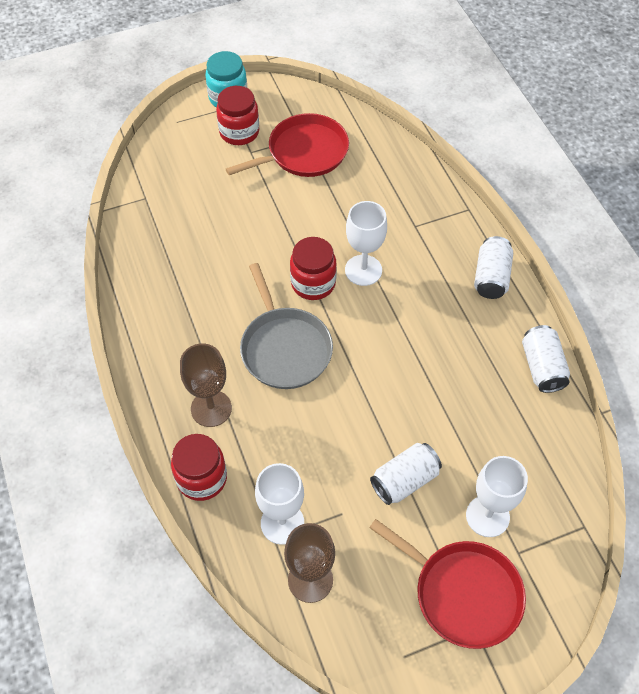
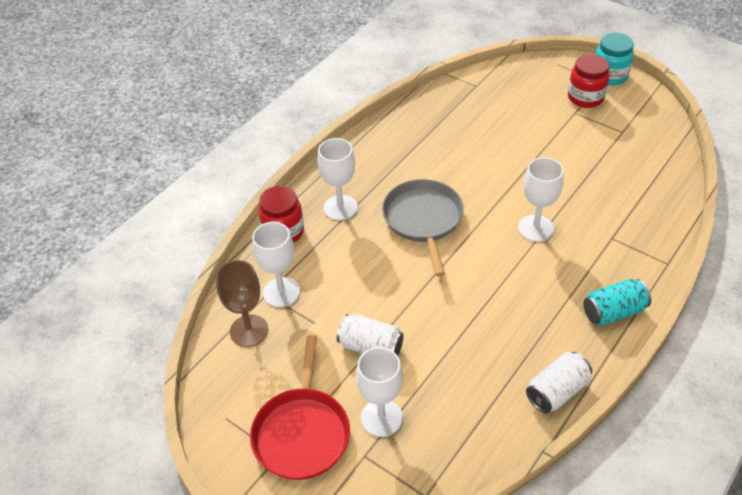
camera: 60 degrees right, 10 degrees down
brown goblet [180,343,232,427] -> white goblet [318,138,358,220]
red pan [226,113,349,177] -> none
grey pan [240,263,333,389] -> grey pan turned 135 degrees clockwise [382,179,464,276]
red jar [290,237,337,300] -> none
white can [474,236,513,299] -> turquoise can [583,279,651,326]

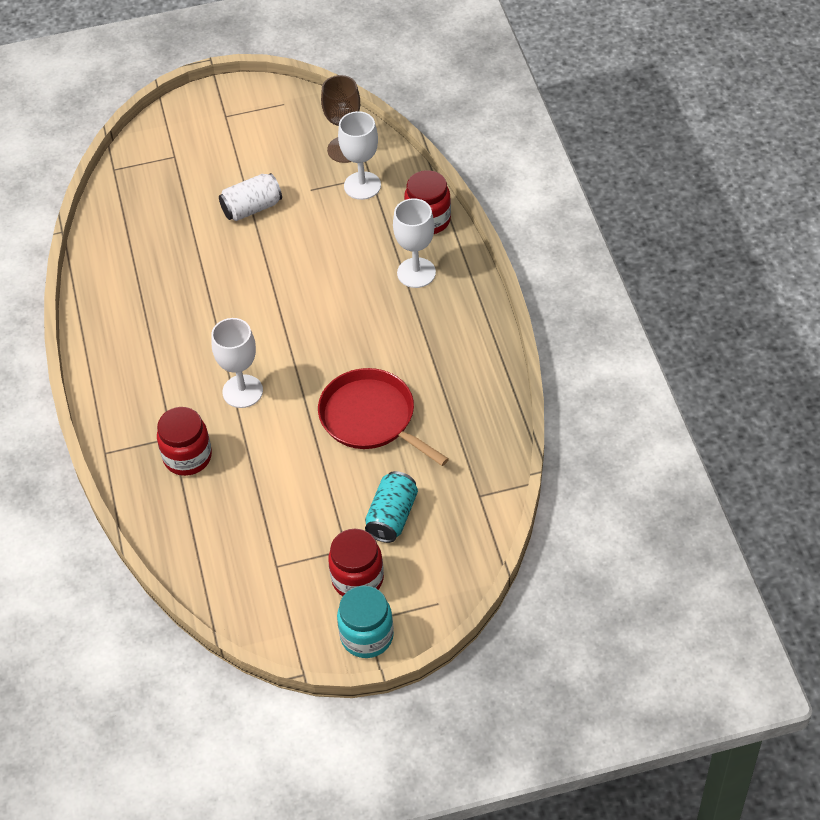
camera: 130 degrees right, 5 degrees up
red pan [250,335,350,480] -> red pan moved to [318,368,449,466]
white goblet [356,347,403,437] -> none
grey pan [382,179,464,276] -> none
white can [526,352,592,413] -> none
turquoise can [583,279,651,326] -> turquoise can moved to [365,471,418,543]
none -> red jar [157,407,212,476]

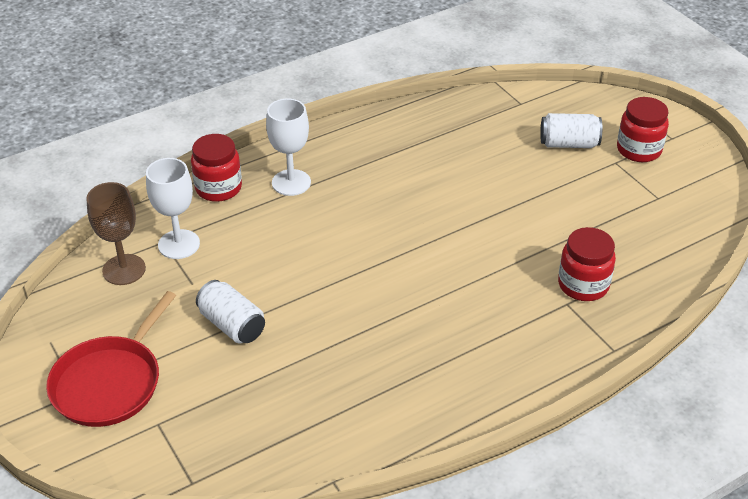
camera: 110 degrees left, 10 degrees down
white goblet [211,318,263,408] -> none
red pan [318,368,449,466] -> red pan moved to [46,291,176,427]
turquoise jar [337,586,394,658] -> none
turquoise can [365,471,418,543] -> white can [540,113,602,148]

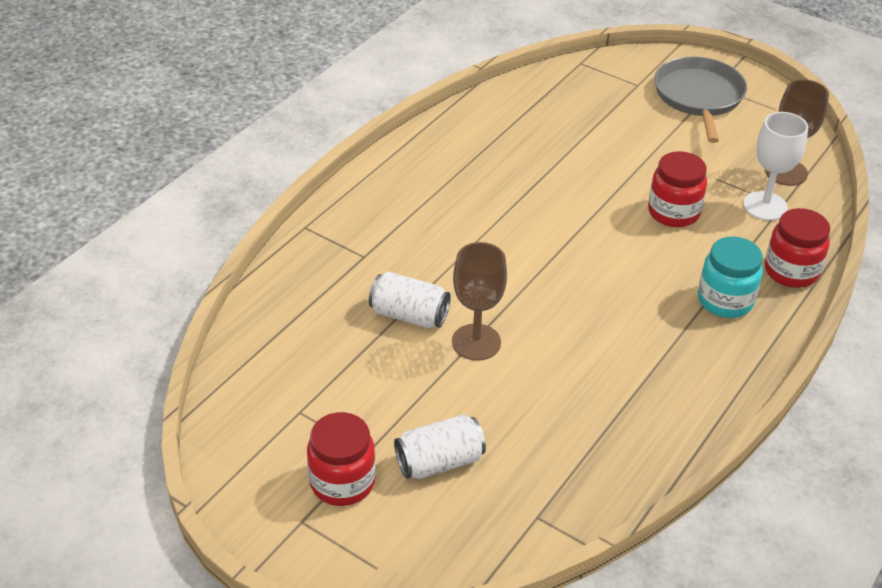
camera: 155 degrees right, 0 degrees up
red pan [46,291,176,427] -> grey pan [654,57,747,143]
white can [196,280,265,343] -> white can moved to [369,271,451,328]
white goblet [266,99,311,196] -> turquoise jar [698,237,763,318]
red jar [558,227,616,301] -> red jar moved to [648,151,707,227]
none -> brown goblet [452,242,507,361]

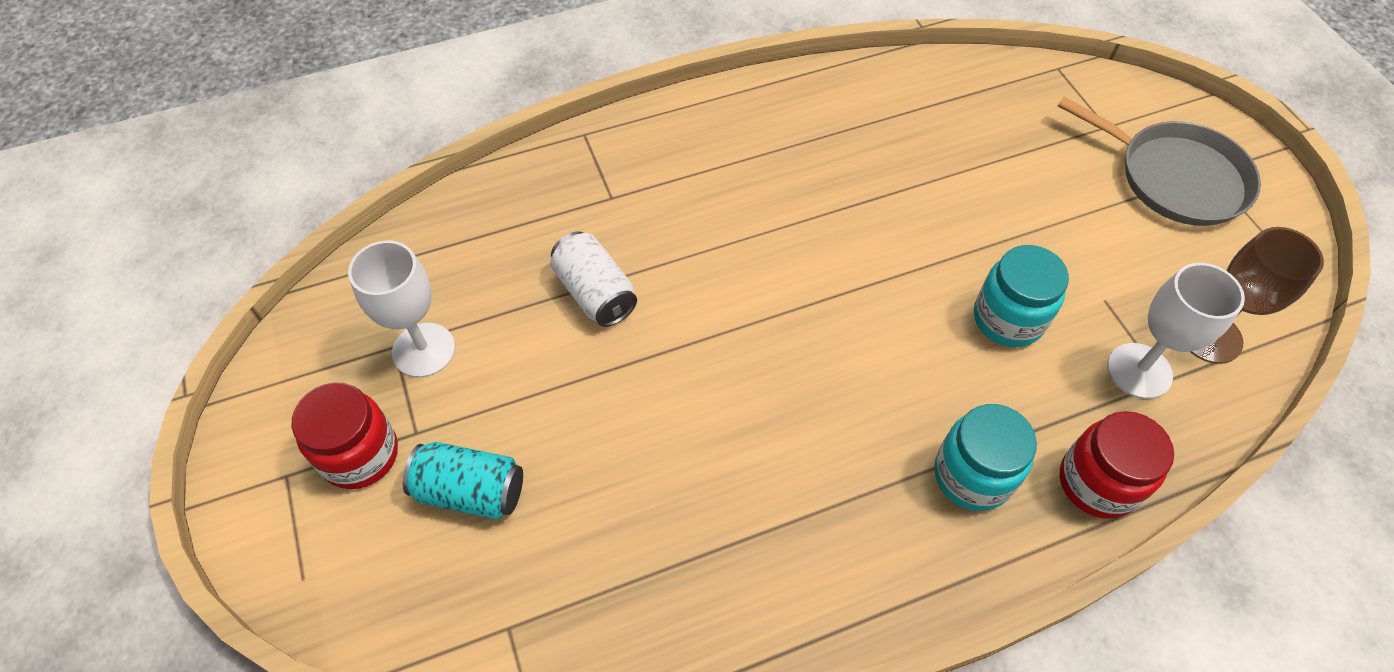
camera: 35 degrees right, 15 degrees up
white can [394,414,486,479] -> turquoise can [403,442,523,520]
brown goblet [452,242,507,361] -> none
red jar [648,151,707,227] -> turquoise jar [974,245,1069,347]
grey pan [654,57,747,143] -> grey pan turned 90 degrees clockwise [1058,97,1261,226]
none -> white goblet [348,241,455,378]

